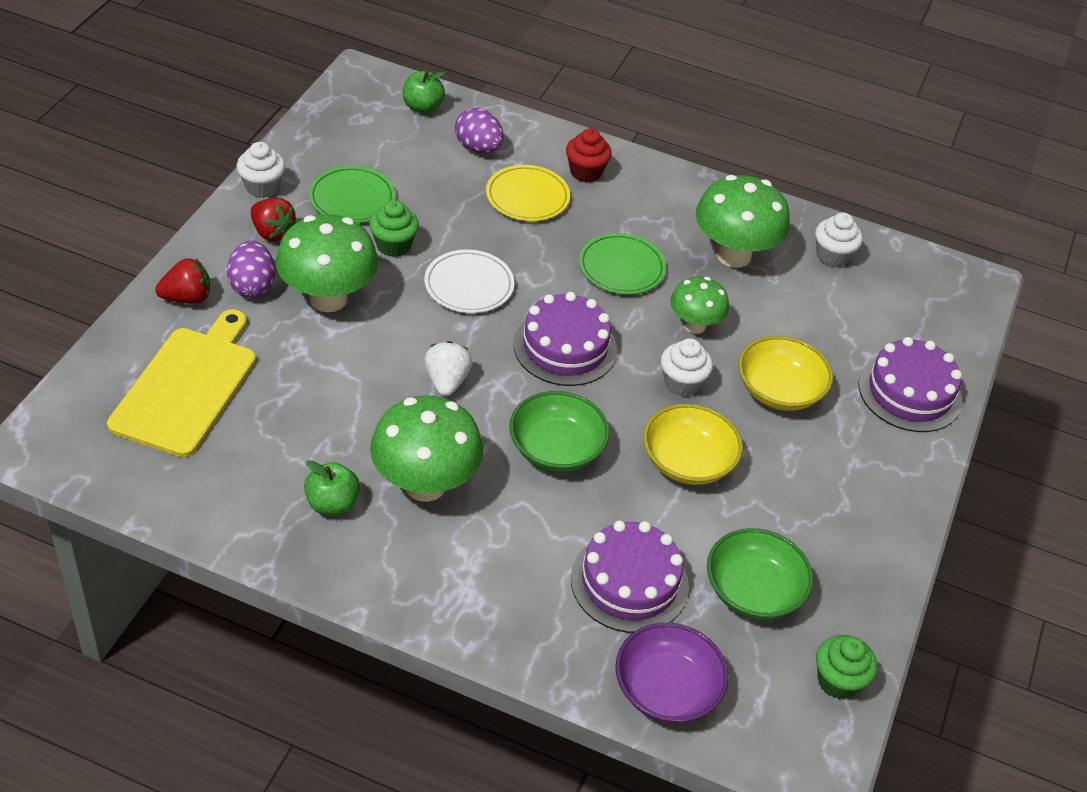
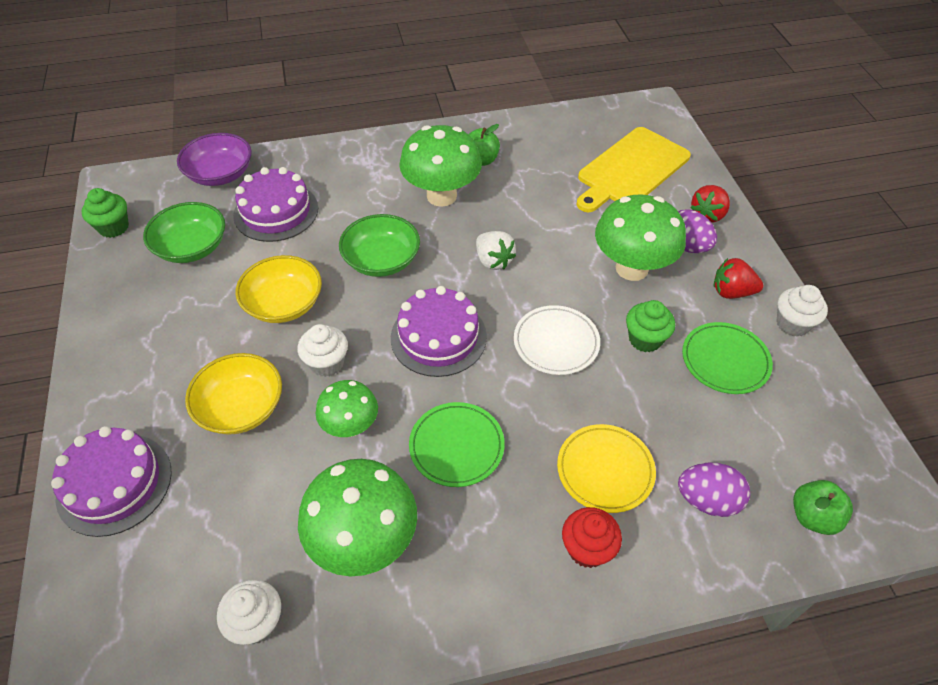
camera: 150 degrees right, 5 degrees up
yellow cutting board [107,309,256,457] -> yellow cutting board turned 60 degrees clockwise [577,127,691,212]

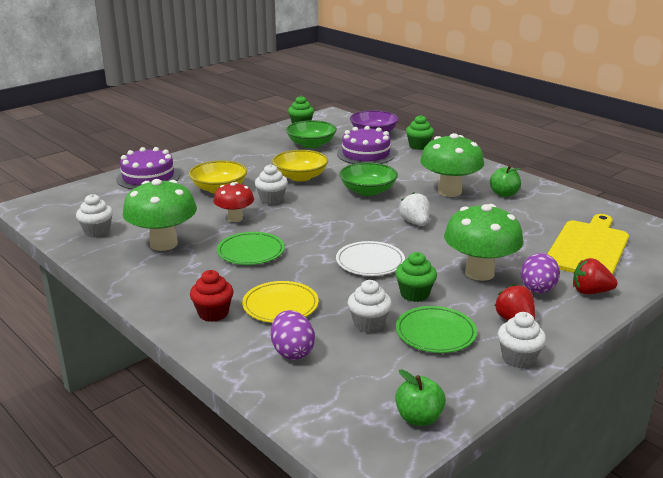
camera: 60 degrees right, 25 degrees down
green mushroom [316,380,378,437] -> red mushroom [213,182,254,222]
purple cake [391,286,487,377] -> none
white strawberry [476,231,516,270] -> white strawberry turned 135 degrees clockwise [399,193,430,226]
yellow cutting board [577,127,691,212] -> yellow cutting board turned 105 degrees clockwise [548,214,629,274]
green apple [793,480,853,535] -> green apple moved to [395,369,446,426]
none -> white cupcake [348,280,392,333]
none -> green cupcake [406,115,434,150]

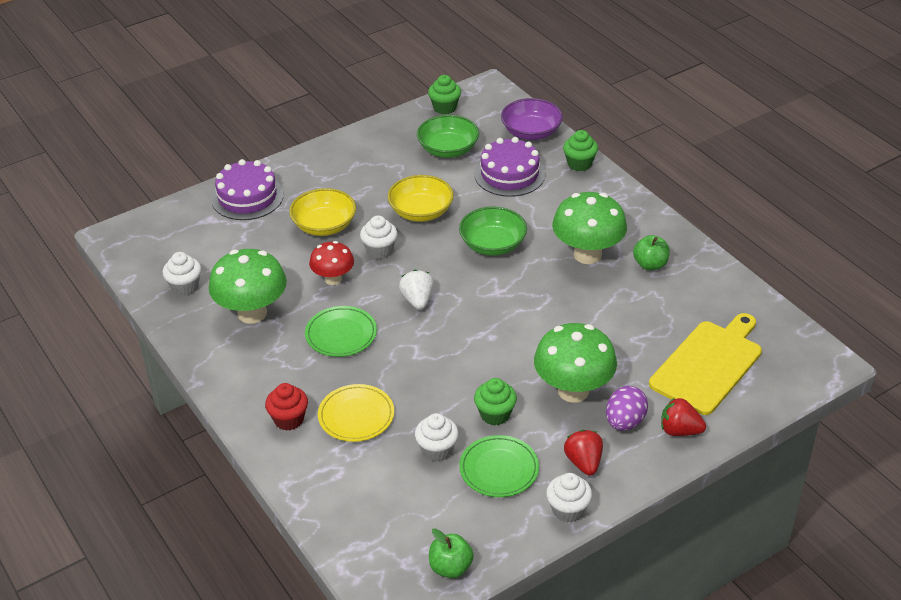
camera: 10 degrees right, 15 degrees up
purple egg [271,310,315,360] -> none
white plate [336,241,405,276] -> none
white strawberry [399,193,430,226] -> white strawberry moved to [399,270,434,310]

